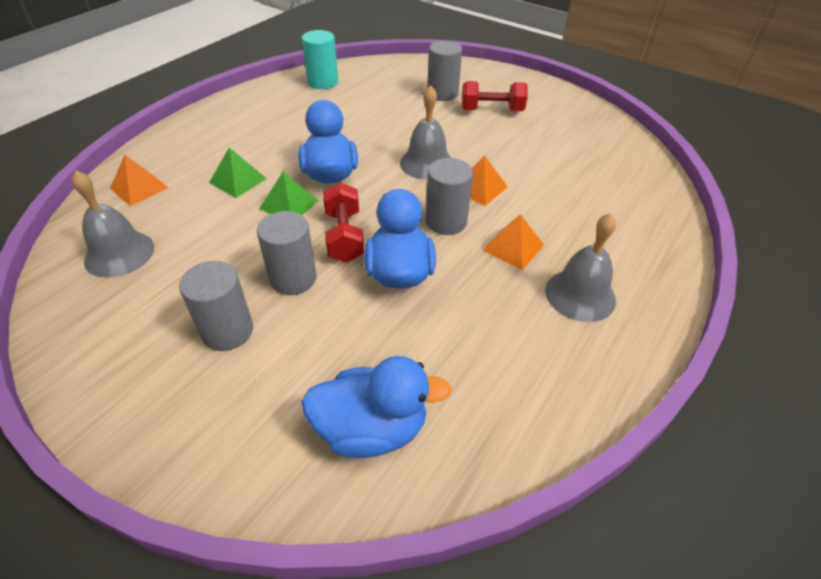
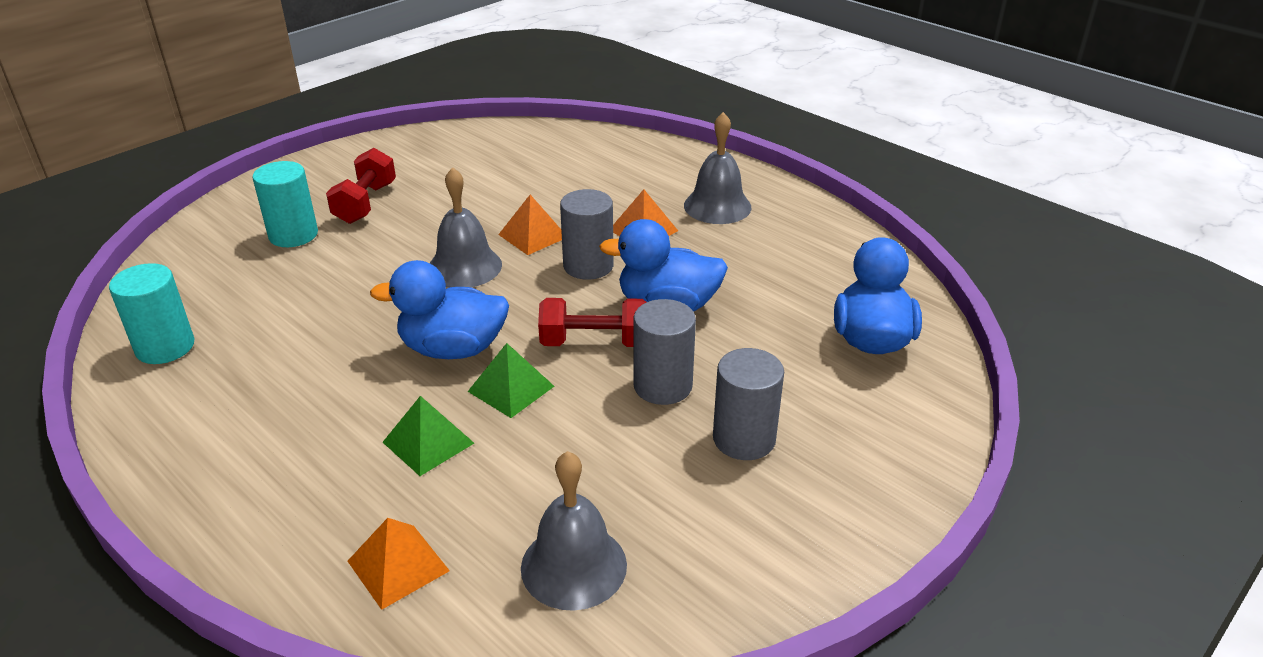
camera: 80 degrees left, 10 degrees down
grey cylinder [427,41,462,101] -> turquoise cylinder [252,161,318,247]

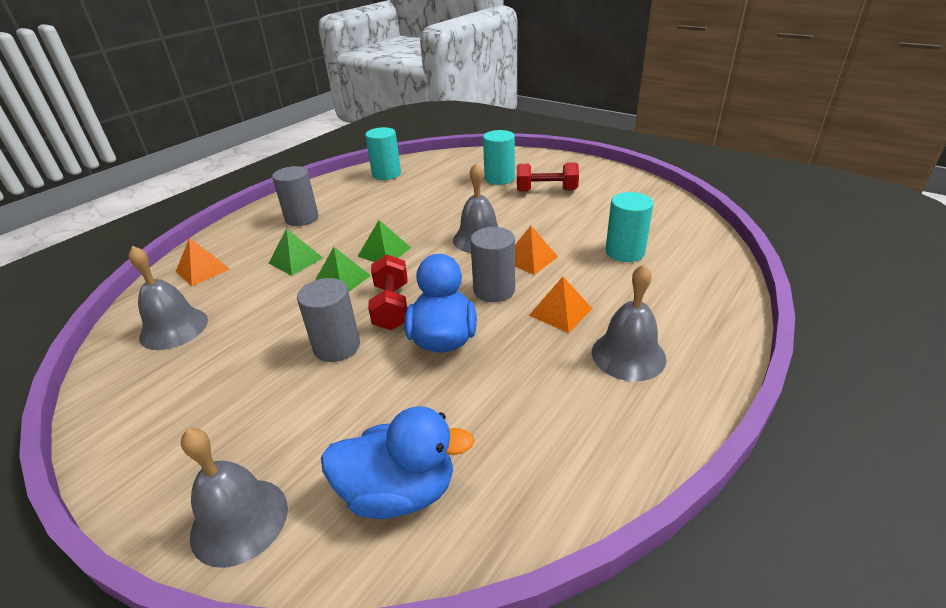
camera: 85 degrees right, 0 degrees up
blue duck [370,260,509,359] -> green pyramid [357,220,411,262]
grey cylinder [713,348,784,460] -> grey cylinder moved to [272,166,319,226]
none -> grey bell [181,428,288,568]
none -> turquoise cylinder [606,192,654,262]

